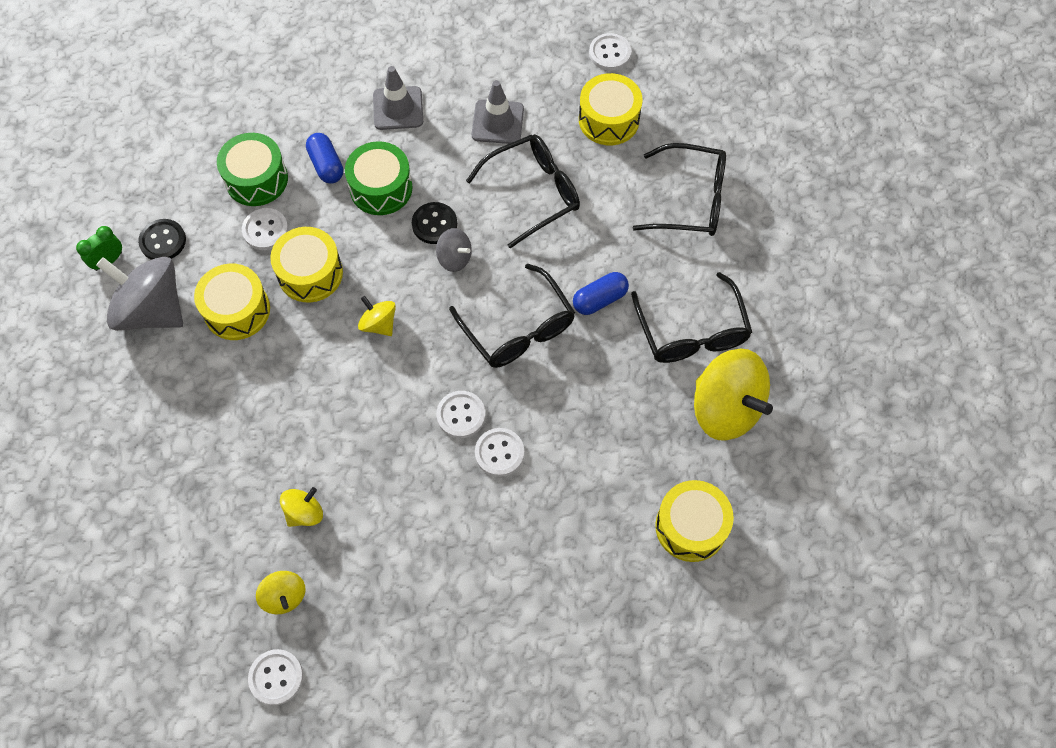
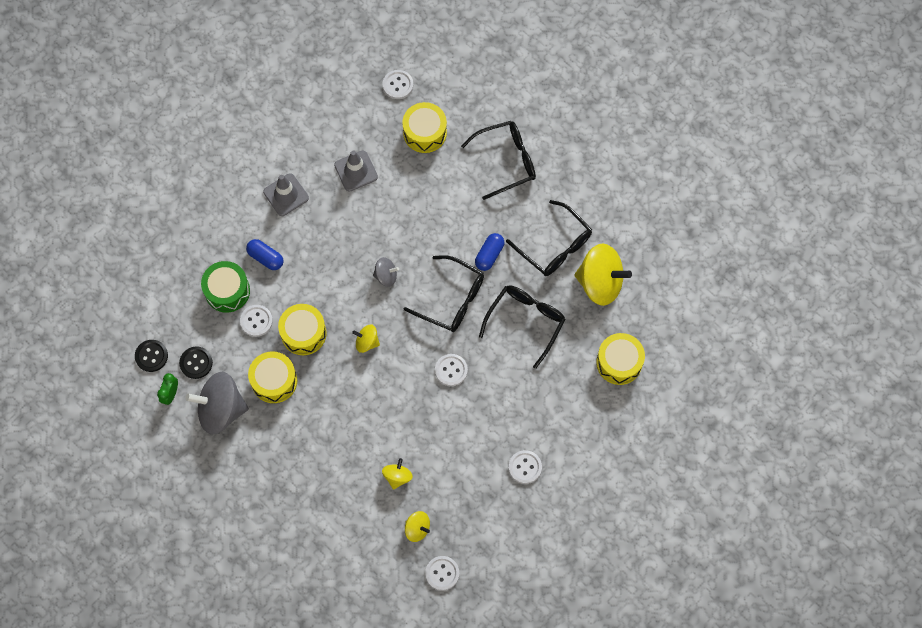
camera: 30 degrees left, 5 degrees up
green drum [345,141,413,215] -> none
black button [412,202,457,244] -> black button moved to [135,340,168,372]
black glasses [466,134,580,248] -> black glasses moved to [479,285,566,369]
white button [475,428,524,477] -> white button moved to [509,450,542,484]

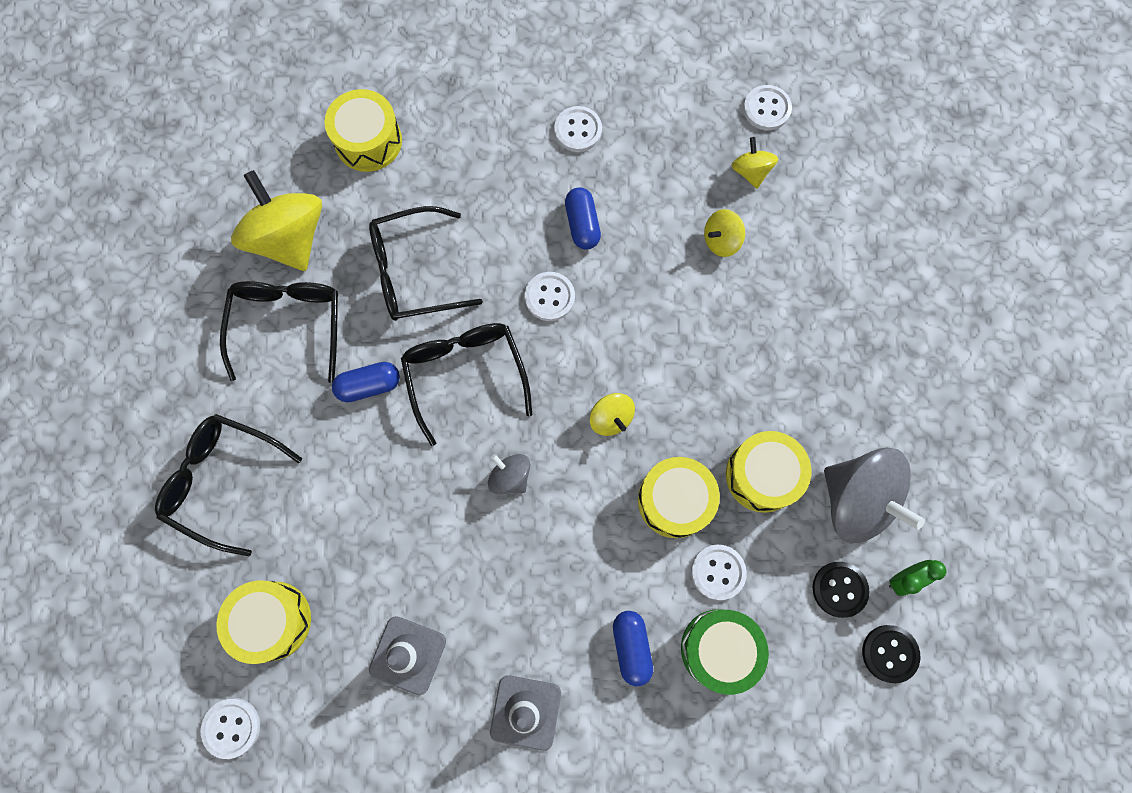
camera: 135 degrees left, 5 degrees up
none -> blue capsule [565,187,601,249]

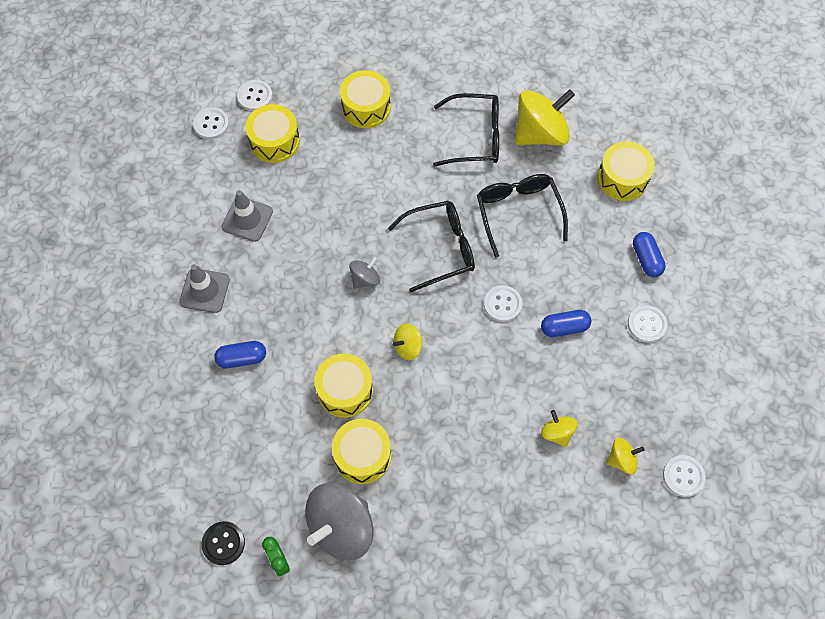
camera: 90 degrees right, 10 degrees down
black glasses [155,414,302,557] -> yellow drum [340,70,391,128]
blue capsule [332,362,400,402] -> blue capsule moved to [633,232,666,277]
green drum [681,610,769,695] -> none
white button [691,545,747,600] -> white button moved to [237,80,273,111]
black button [813,562,869,618] -> none

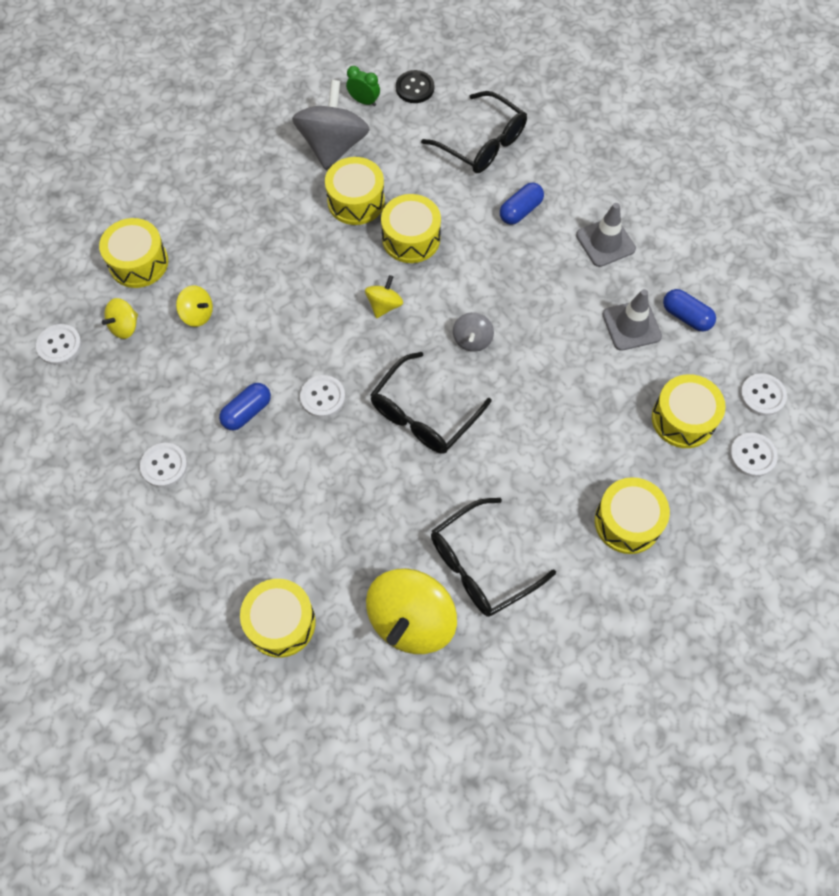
camera: 145 degrees right, 0 degrees up
black glasses [477,174,568,258] -> black glasses moved to [421,91,527,173]
blue capsule [633,232,666,277] -> blue capsule moved to [663,289,716,332]
none -> yellow drum [99,218,168,288]

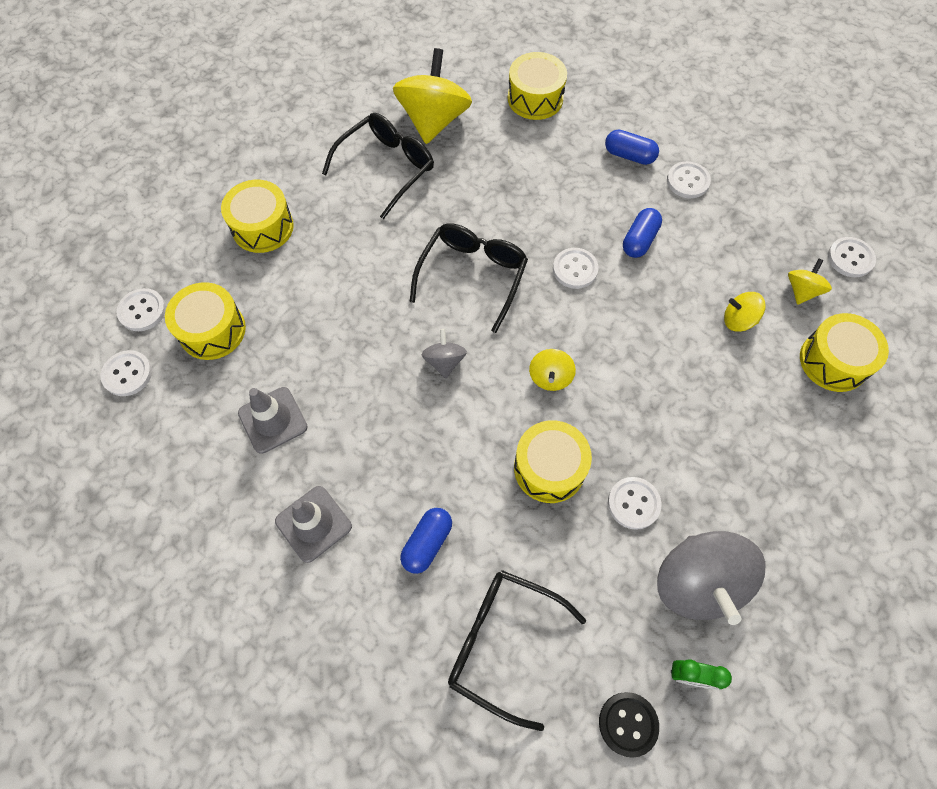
camera: 165 degrees right, 0 degrees up
yellow drum [325,157,385,225] -> white button [608,477,661,530]
blue capsule [663,289,716,332] -> blue capsule moved to [605,130,659,165]

